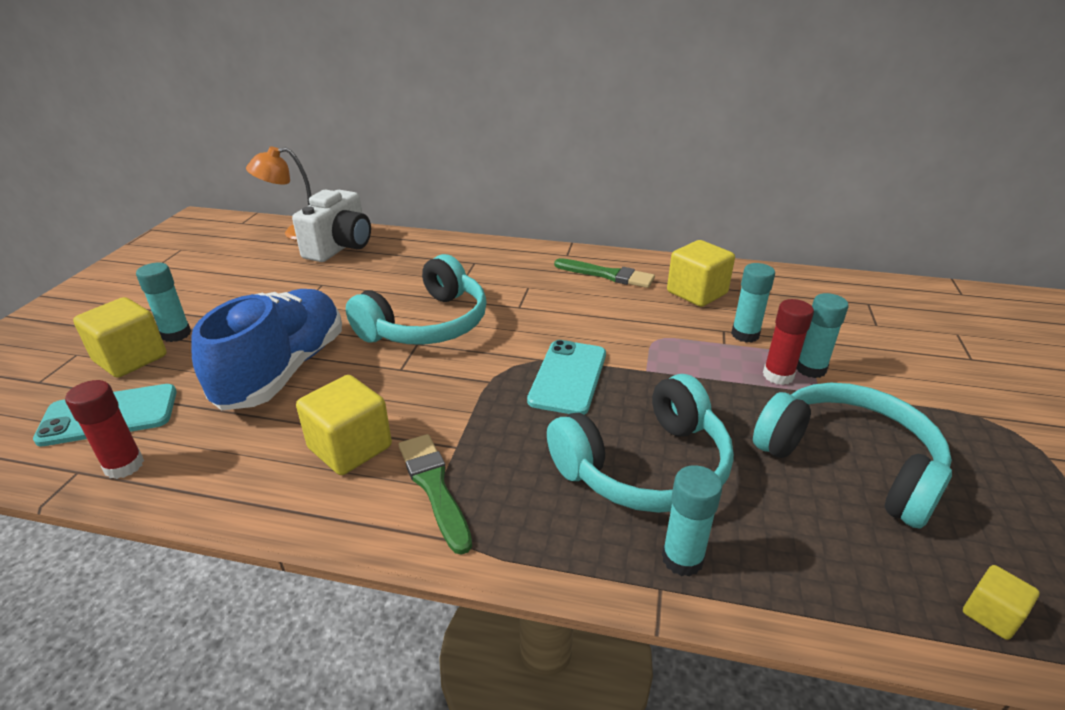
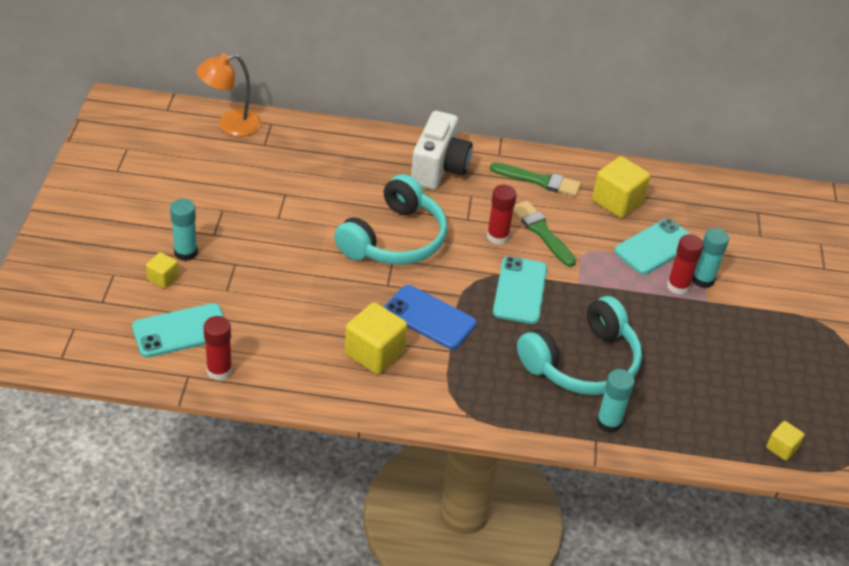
camera: 10 degrees left, 10 degrees up
yellow cube [73,297,167,378] -> yellow cube [146,252,179,288], size x0.53
blue shoe [192,289,342,410] -> none
white camera [292,190,371,262] -> white camera moved to [411,111,473,189]
green brush [399,434,472,555] -> green brush moved to [513,201,576,267]
turquoise glue stick [731,263,775,343] -> turquoise phone [614,219,690,274]
turquoise headphones [753,383,952,529] -> none
none -> blue phone [384,285,476,349]
none -> red glue stick [487,185,517,245]

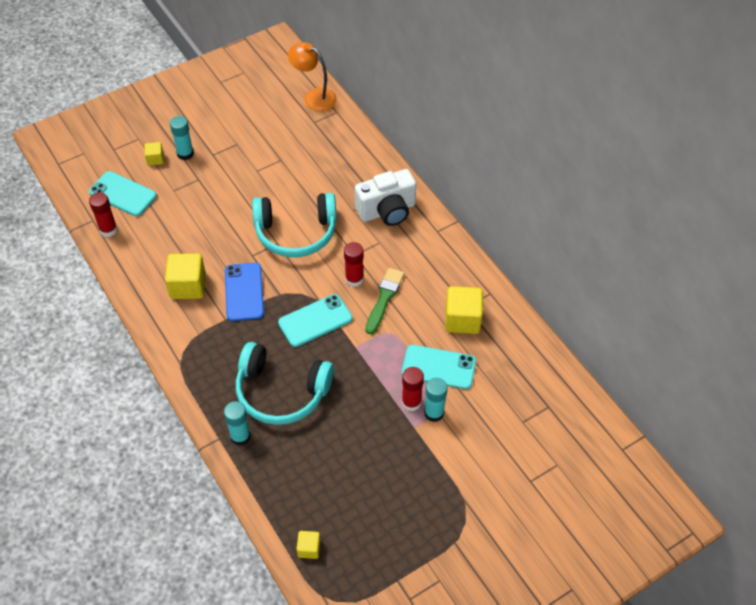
camera: 55 degrees right, 10 degrees up
green brush [490,162,581,197] -> none

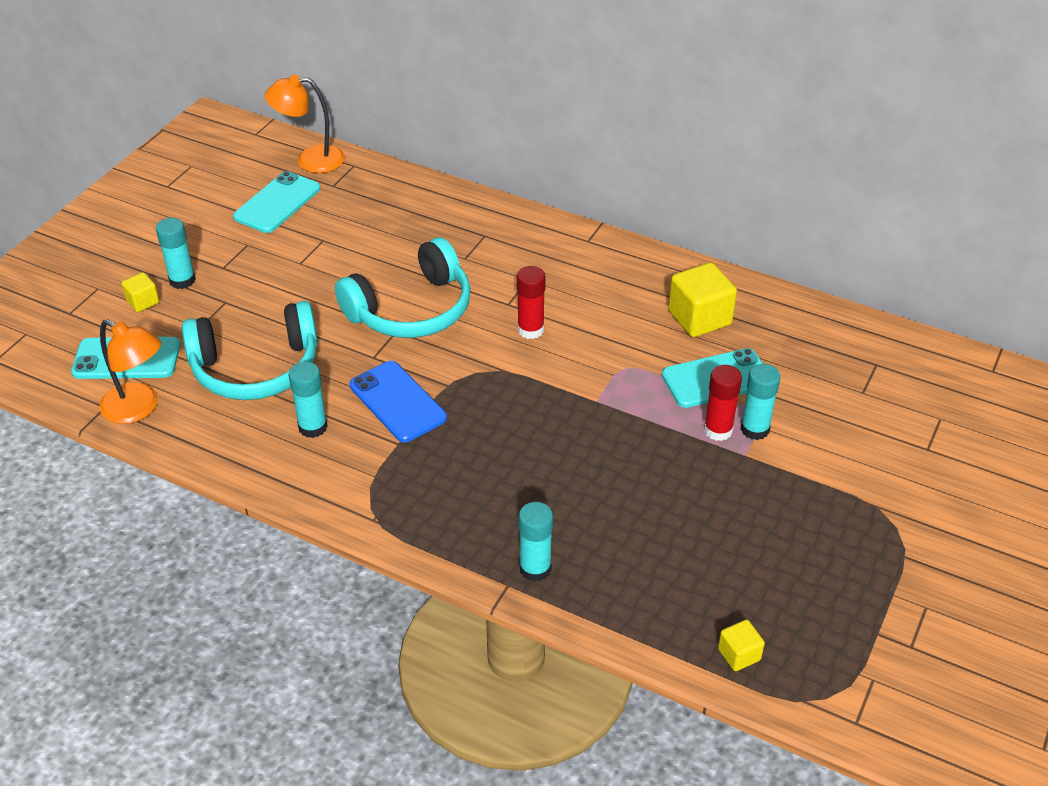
camera: 30 degrees left, 10 degrees down
red glue stick [89,192,117,237] -> orange lamp [99,319,161,424]
yellow cube [165,253,206,299] -> turquoise glue stick [289,362,328,438]
turquoise headphones [236,342,334,425] -> turquoise headphones moved to [182,301,318,400]
turquoise phone [278,294,352,347] -> turquoise phone moved to [233,171,320,233]
white camera [355,169,416,226] -> none
green brush [366,268,404,334] -> none

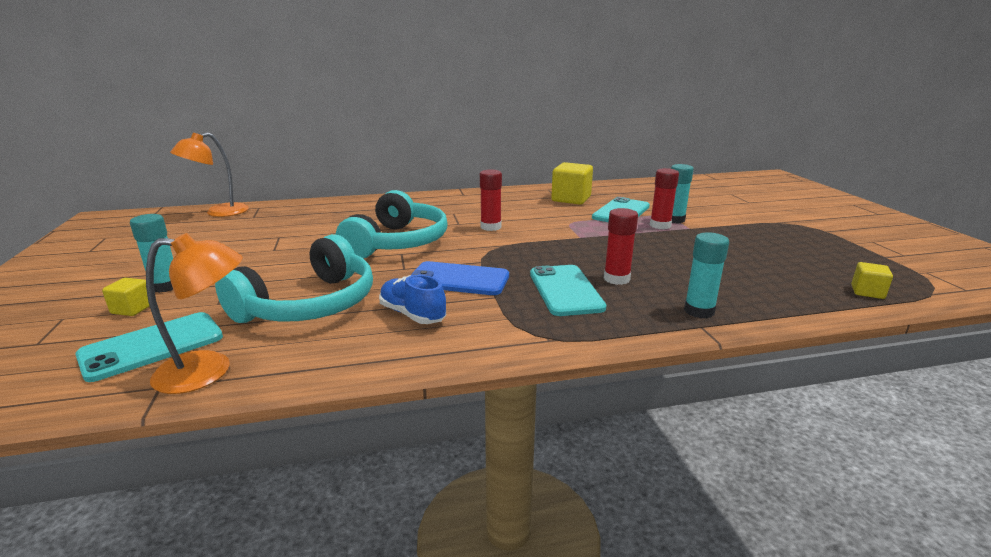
camera: 40 degrees left, 20 degrees down
turquoise phone [233,171,320,233] -> turquoise phone moved to [530,265,607,316]
turquoise glue stick [289,362,328,438] -> blue shoe [379,275,446,324]
none -> red glue stick [604,208,638,285]

